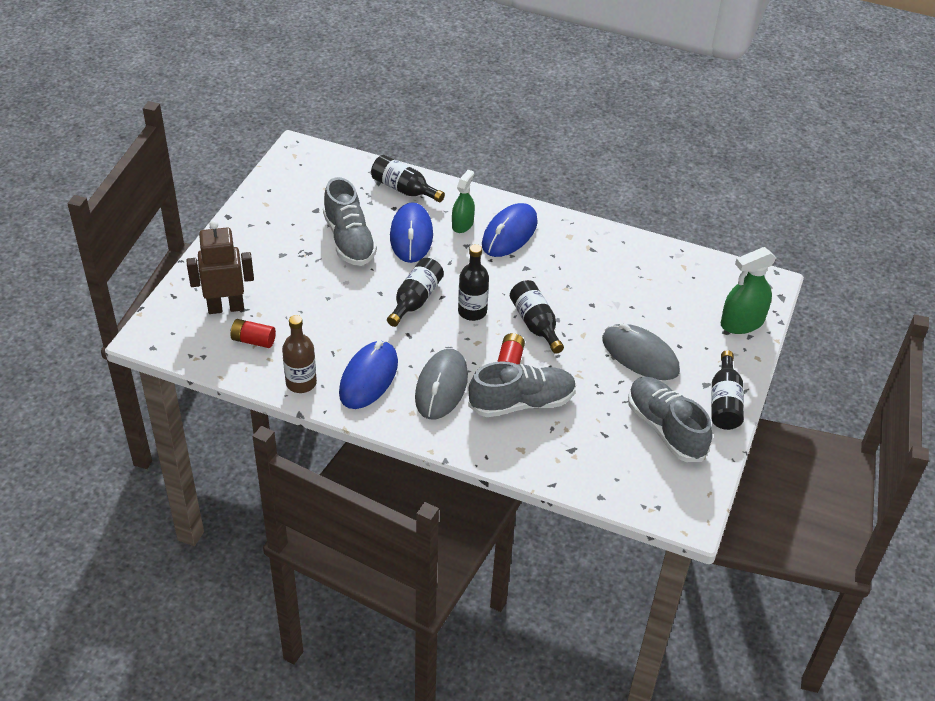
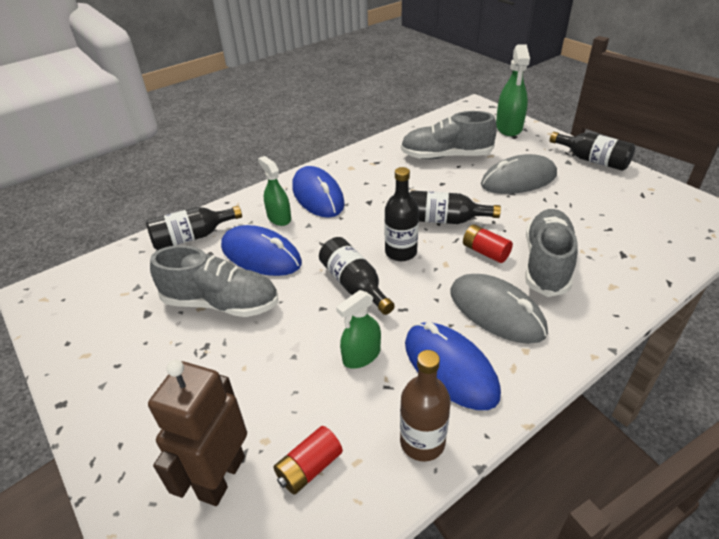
camera: 55 degrees left, 5 degrees down
grey shoe [628,377,712,462] -> grey shoe moved to [401,111,497,159]
none -> green spray bottle [336,290,381,369]

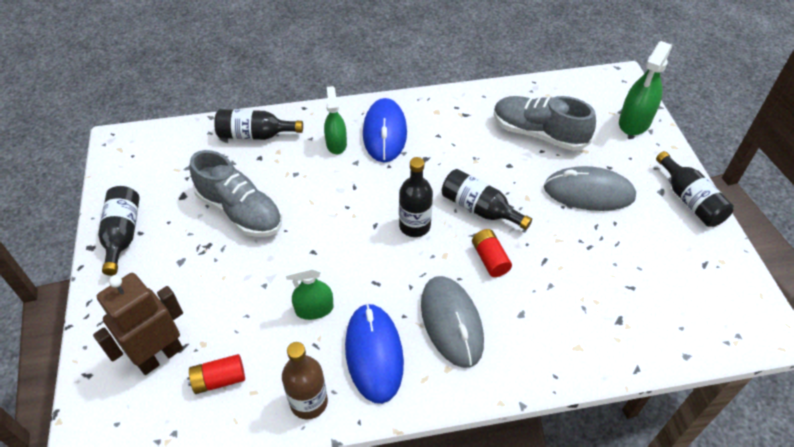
camera: 25 degrees right, 10 degrees up
blue mouse [221,225,302,276] -> none
black bottle [319,237,395,315] -> black bottle moved to [98,186,140,276]
grey shoe [525,209,577,297] -> none

